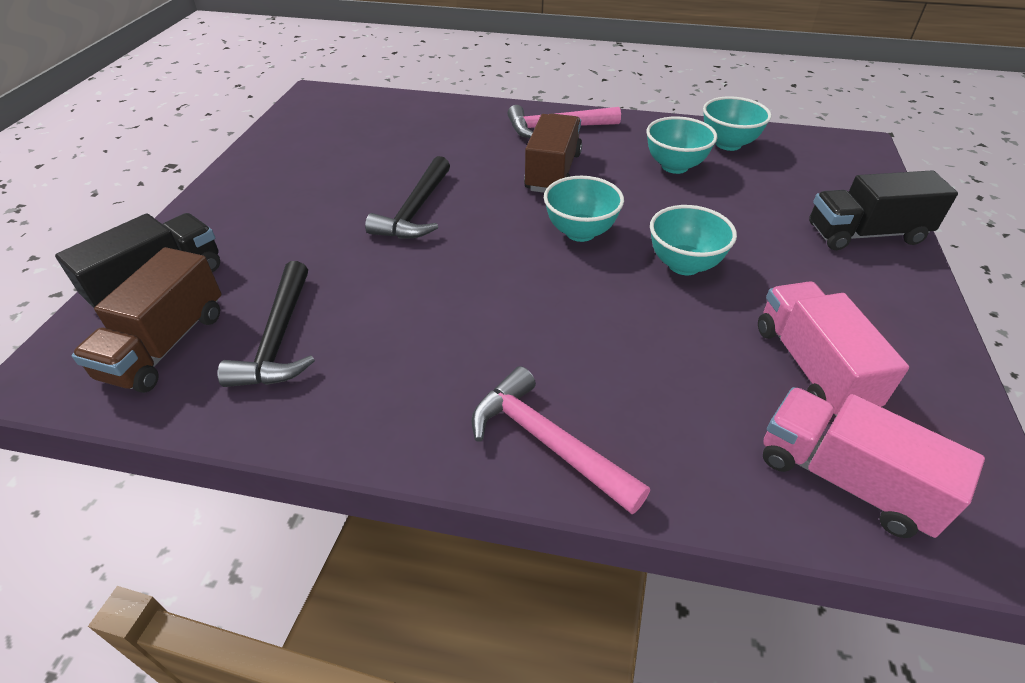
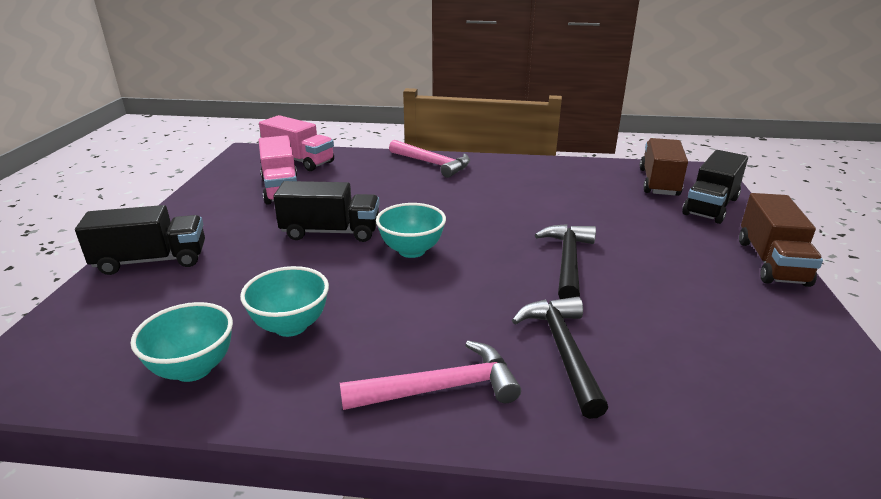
camera: 175 degrees right, 15 degrees down
black hammer [217,261,315,387] -> black hammer moved to [512,297,608,419]
brown truck [524,114,582,193] -> brown truck moved to [739,193,823,287]
turquoise bowl [650,205,737,275] -> black truck [273,181,380,242]

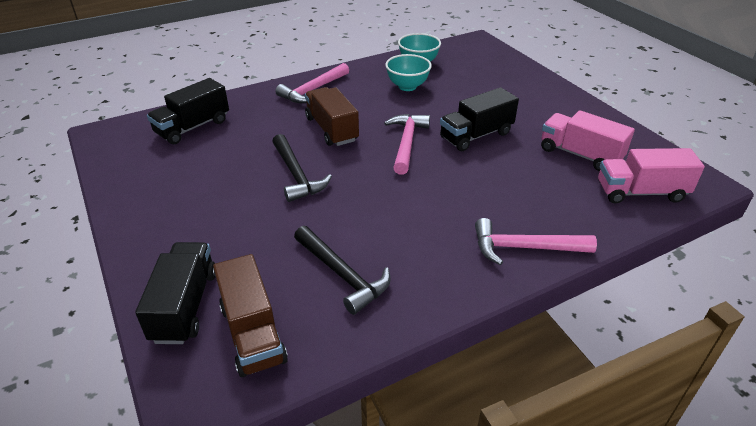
camera: 145 degrees right, 10 degrees up
black truck [75,205,205,275] -> black truck moved to [147,78,229,144]
turquoise bowl [376,203,446,258] -> pink hammer [384,114,430,175]
black hammer [512,297,608,419] -> black hammer moved to [294,226,391,315]
brown truck [739,193,823,287] -> brown truck moved to [305,87,359,146]

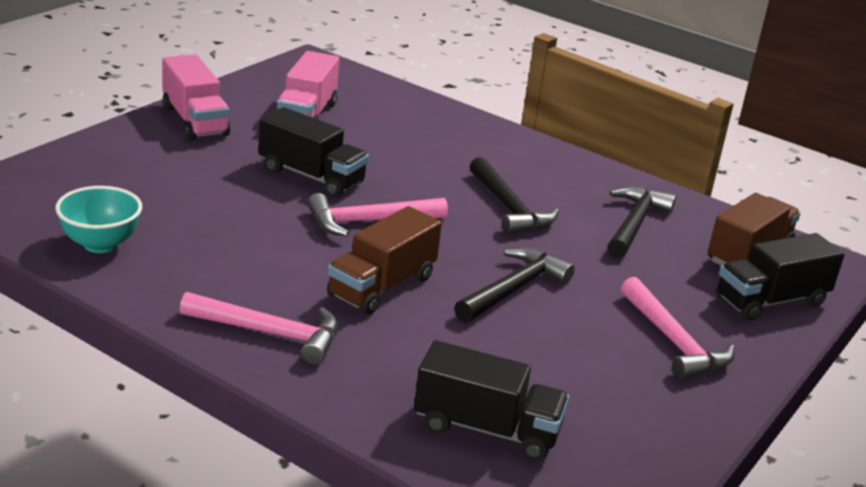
camera: 120 degrees left, 10 degrees down
turquoise bowl [385,54,432,91] -> none
pink hammer [475,218,597,265] -> pink hammer moved to [621,277,735,380]
pink truck [598,148,705,204] -> pink truck moved to [162,55,230,141]
none -> black hammer [470,157,559,235]

